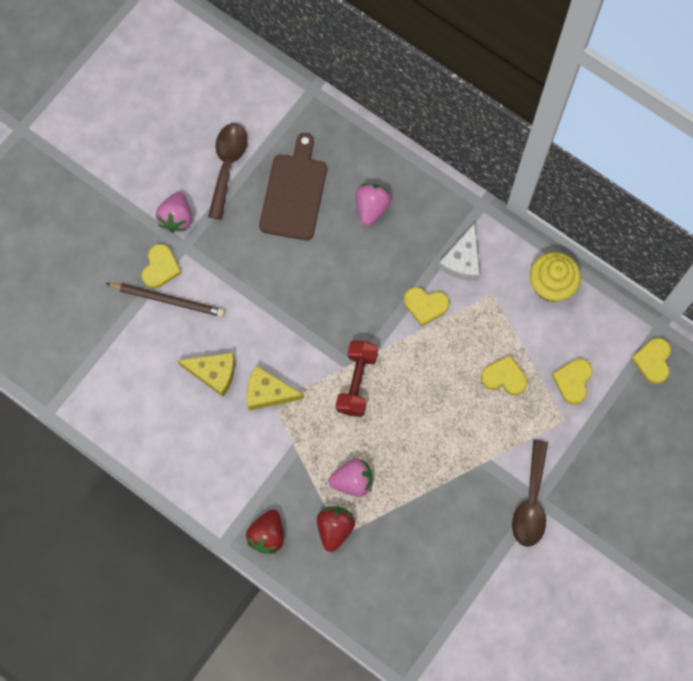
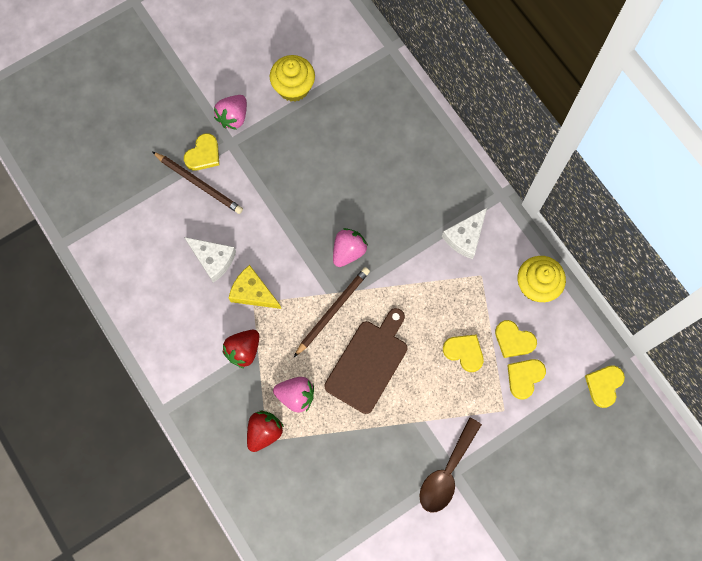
camera: 20 degrees right, 0 degrees up
yellow cheese [177,352,235,397] -> white cheese [184,237,236,283]
brown spoon [208,123,248,220] -> yellow cupcake [270,55,315,102]
red strawberry [246,509,284,554] -> red strawberry moved to [222,330,259,369]
brown cutting board [259,133,327,240] -> brown cutting board moved to [325,308,407,414]
red dumbbell [336,340,378,417] -> brown pencil [294,267,370,357]
pink strawberry [356,184,391,226] -> pink strawberry moved to [333,228,368,267]
yellow heart [404,287,449,326] -> yellow heart moved to [495,320,537,358]

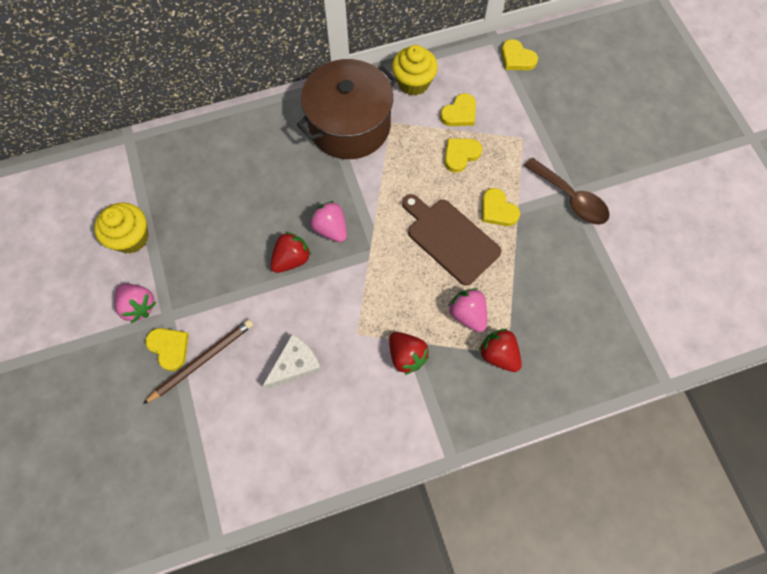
camera: 75 degrees left, 5 degrees down
yellow cheese [229,265,281,309] -> none
pink strawberry [273,377,314,412] -> pink strawberry turned 60 degrees counterclockwise [448,288,487,332]
brown pencil [294,267,370,357] -> none
white cheese [442,208,487,259] -> brown pot [297,59,397,159]
yellow heart [507,359,546,400] -> yellow heart moved to [482,188,520,226]
none -> red strawberry [270,232,311,273]

